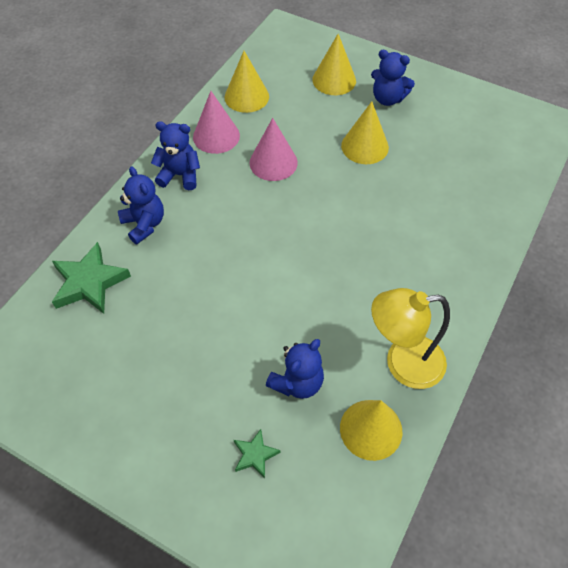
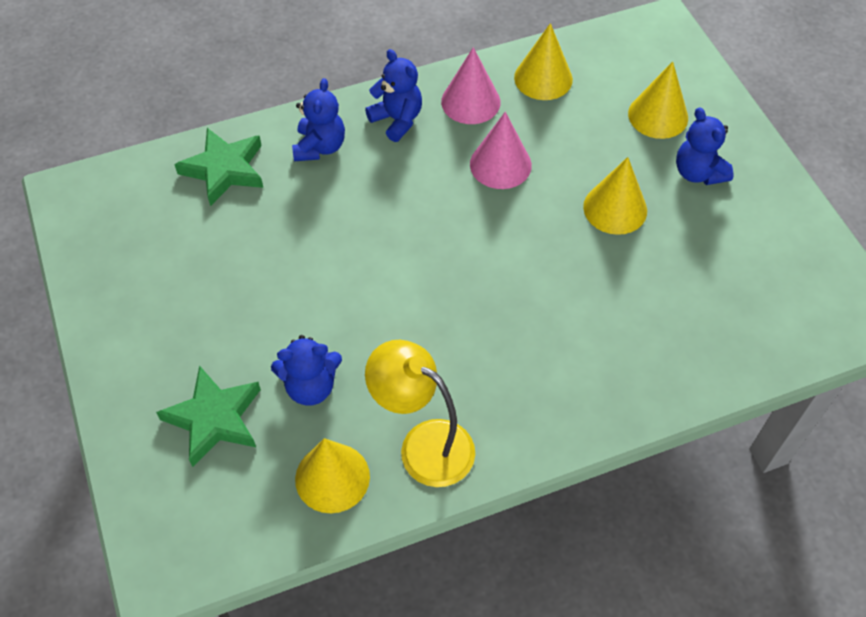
camera: 40 degrees right, 0 degrees up
green star [234,429,281,478] -> green star [156,365,261,467], size x1.89

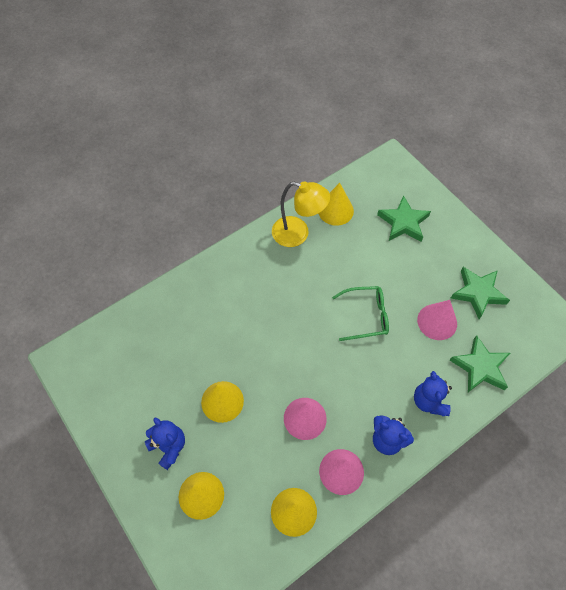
camera: 165 degrees right, 5 degrees up
blue teddy bear [271,335,342,406] -> none
none -> green glasses [332,286,389,341]
none -> pink cone [417,300,457,340]
none -> green star [451,267,510,319]

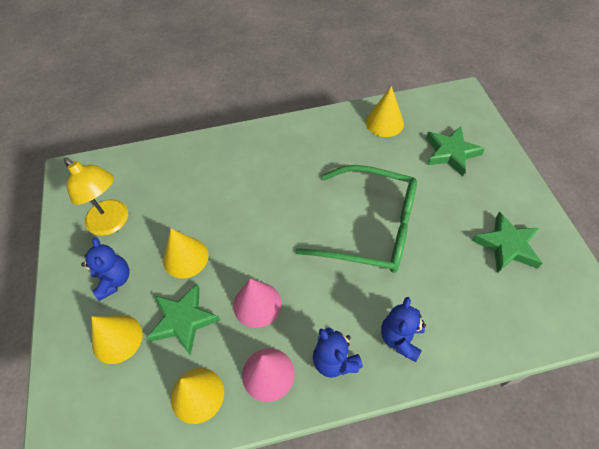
camera: 25 degrees right, 5 degrees down
yellow lamp [272,181,330,247] -> yellow lamp moved to [63,158,128,236]
green glasses [332,286,389,341] -> green glasses [296,165,417,273], size x1.82
pink cone [417,300,457,340] -> none
green star [450,335,510,392] -> green star moved to [147,284,221,356]

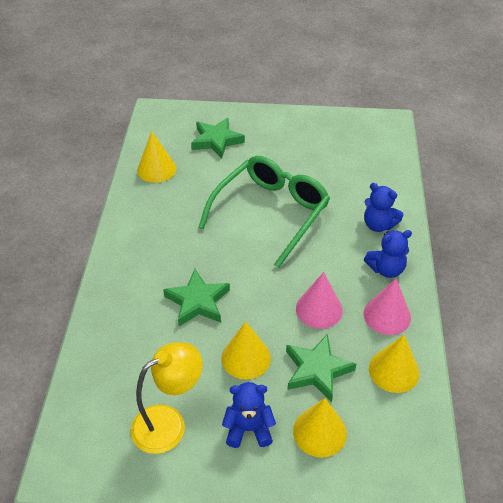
camera: 75 degrees left, 10 degrees down
green star [472,212,542,273] -> green star moved to [163,269,230,326]

